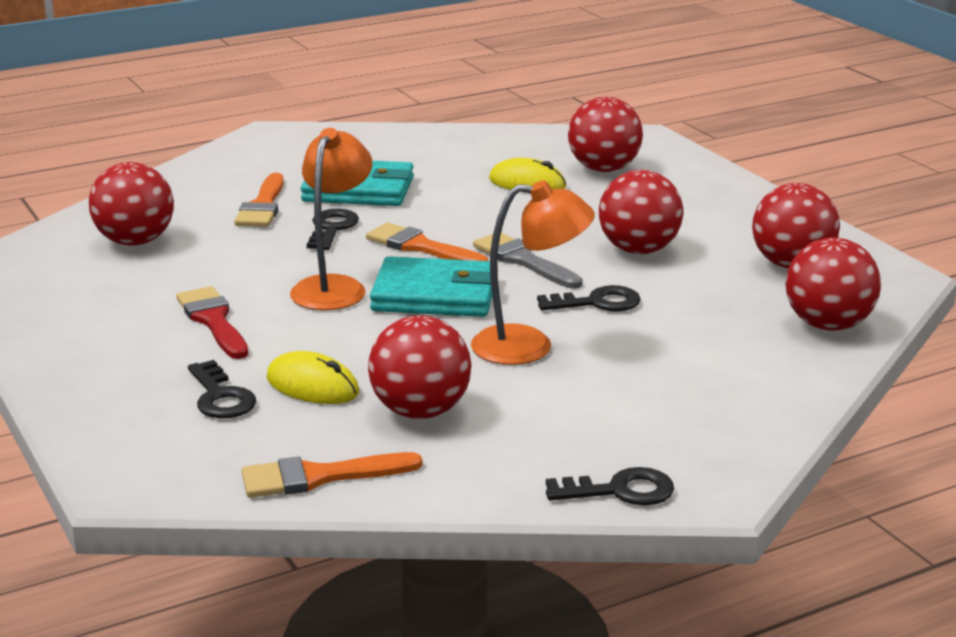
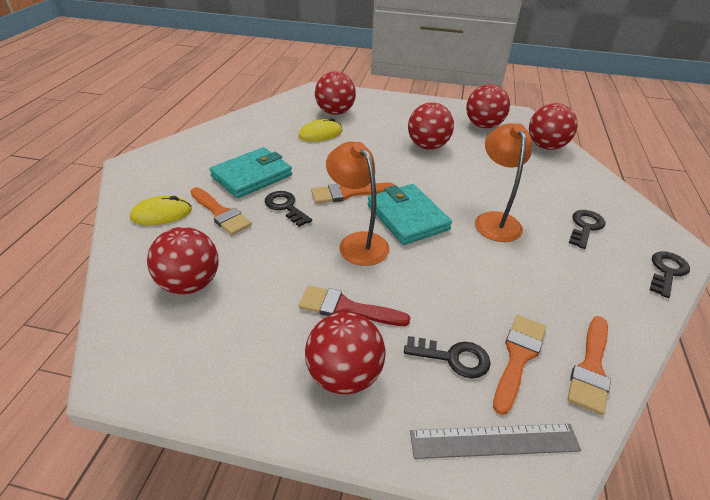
camera: 50 degrees left, 15 degrees up
yellow mouse [267,351,359,404] -> yellow mouse moved to [130,196,192,225]
red ball [368,316,471,419] -> red ball moved to [305,312,386,394]
turquoise wallet [370,256,492,317] -> turquoise wallet turned 75 degrees counterclockwise [368,184,452,245]
orange lamp [471,180,595,365] -> orange lamp turned 45 degrees counterclockwise [475,123,532,242]
grey brush [473,233,583,288] -> none
black key [537,285,641,311] -> black key moved to [569,210,606,249]
none -> grey ruler [410,424,581,459]
none -> orange brush [493,315,546,415]

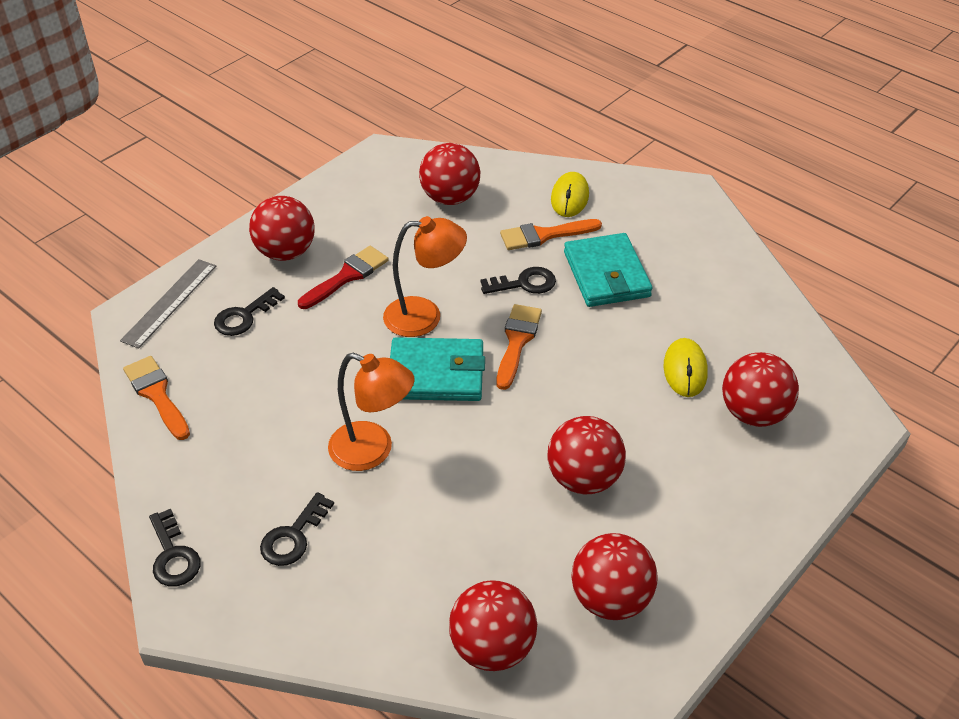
camera: 120 degrees right, 5 degrees up
orange brush [493,315,546,415] -> none
black key [569,210,606,249] -> black key turned 60 degrees clockwise [260,492,334,566]

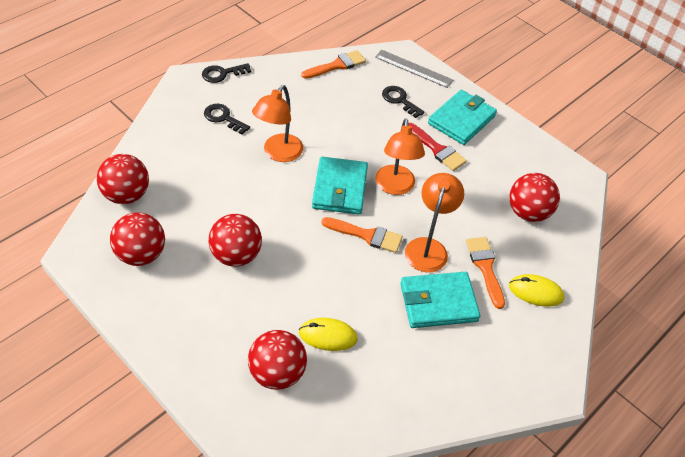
camera: 90 degrees right, 5 degrees up
red ball [249,196,315,261] -> turquoise wallet [428,90,497,145]
black key [480,267,556,294] -> orange lamp [405,173,464,272]

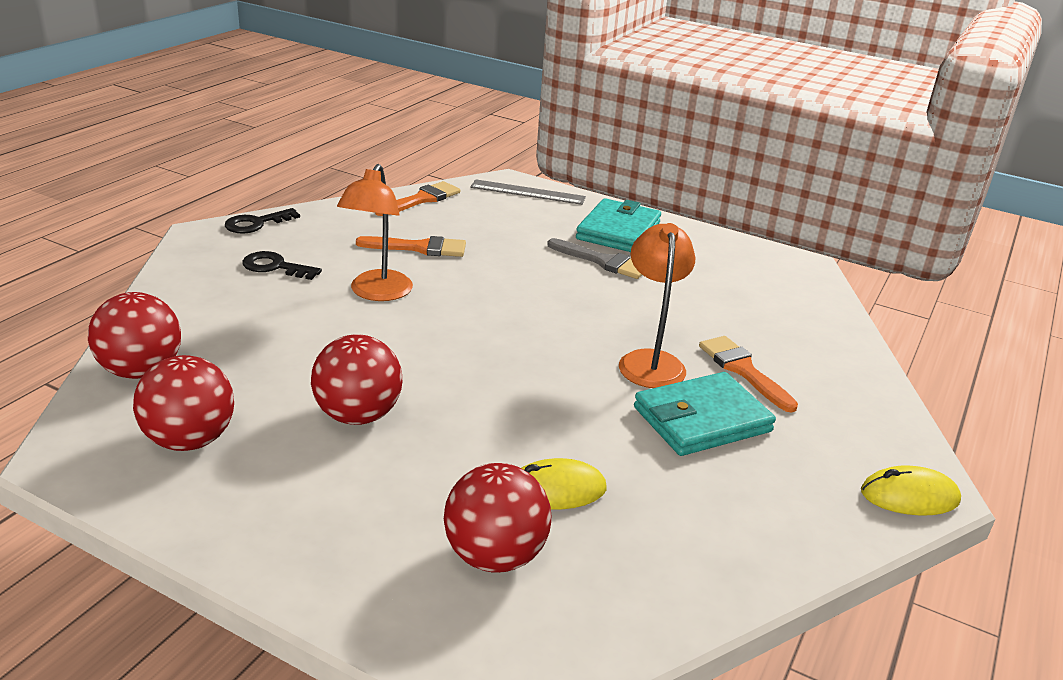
camera: 15 degrees left, 20 degrees down
turquoise wallet [312,157,368,215] -> none
orange brush [321,217,403,253] -> orange brush moved to [356,236,466,257]
orange lamp [375,119,425,195] -> none
black key [382,86,425,118] -> none
red brush [408,123,467,171] -> grey brush [547,238,642,279]
red ball [509,173,560,222] -> none
yellow mouse [509,274,565,307] -> yellow mouse moved to [861,466,961,515]

